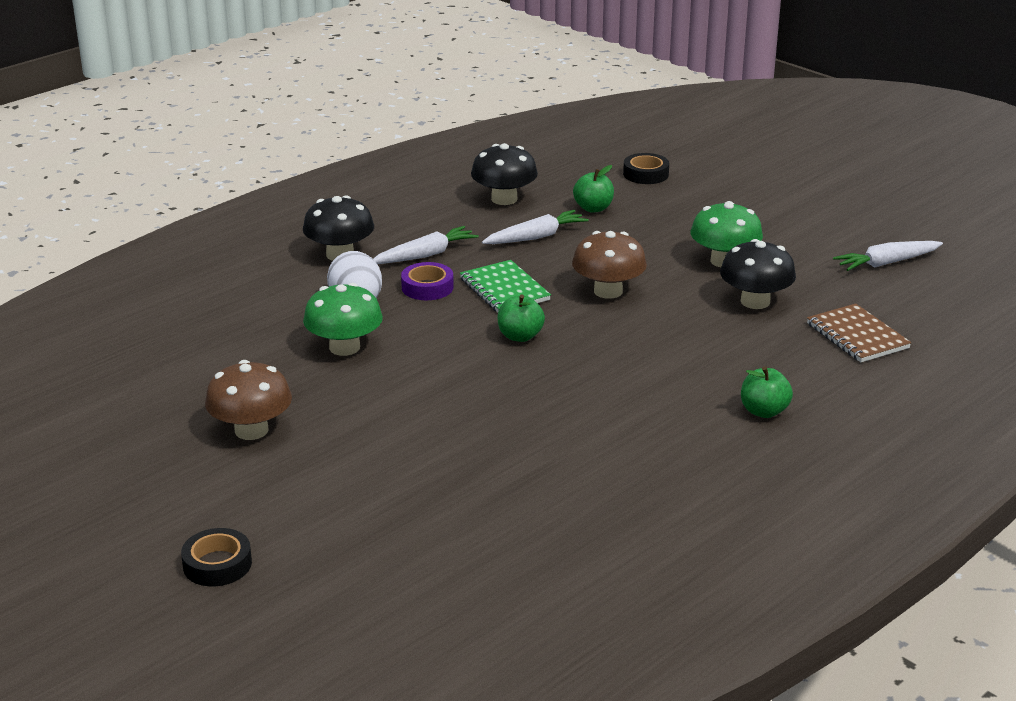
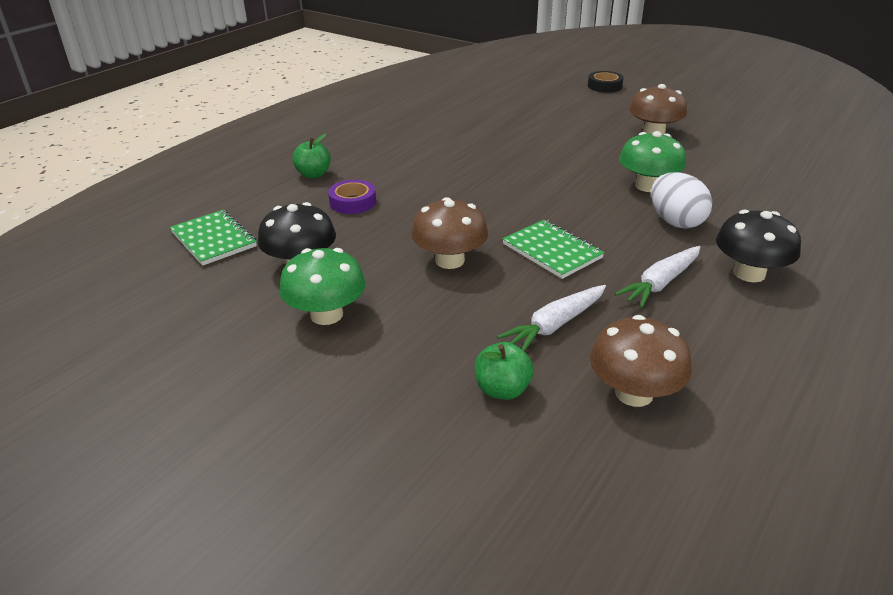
camera: 170 degrees right, 5 degrees up
purple tape [401,262,454,300] -> purple tape moved to [328,180,376,214]
black mushroom [471,143,538,205] -> brown mushroom [590,315,692,407]
green apple [498,295,545,342] -> none
black tape [623,153,669,184] -> none
brown notebook [807,304,912,362] -> green notebook [170,210,257,266]
white carrot [833,241,943,271] -> none

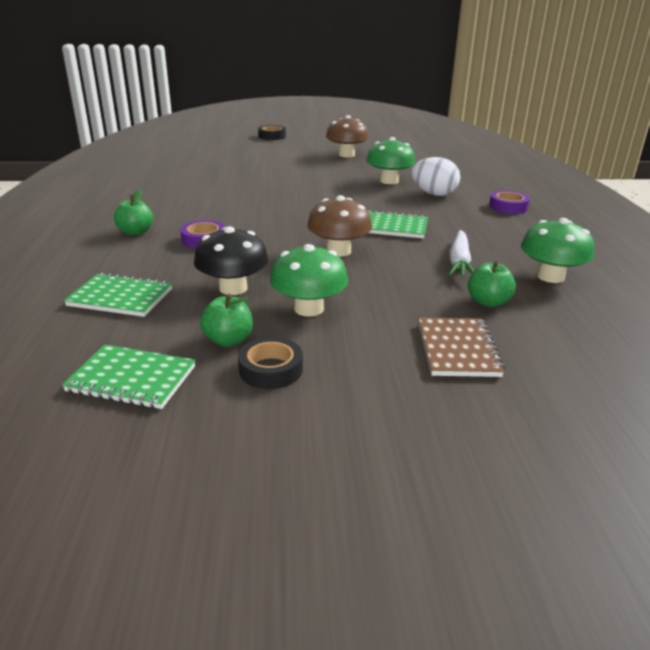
camera: 40 degrees left, 5 degrees down
brown mushroom [590,315,692,407] -> green mushroom [521,218,594,283]
white carrot [615,246,701,308] -> none
black mushroom [716,210,801,282] -> purple tape [489,190,530,214]
none -> green notebook [62,344,196,409]
none -> green apple [200,294,253,347]
none -> black tape [238,337,303,389]
none -> brown notebook [418,317,505,377]

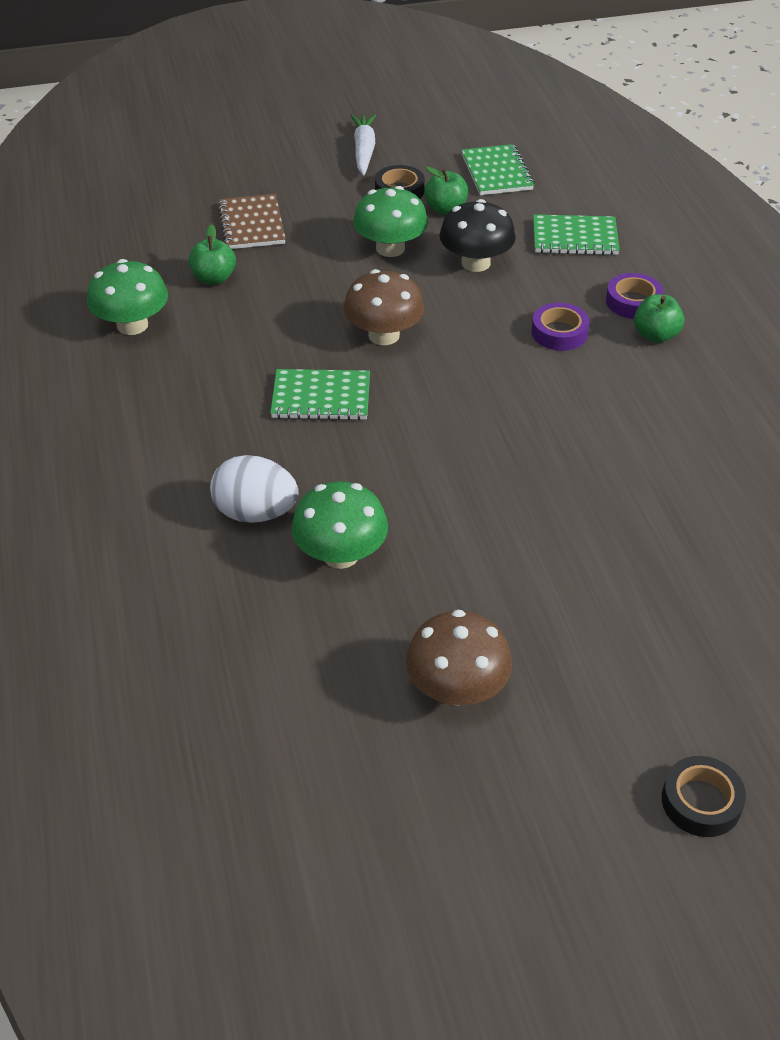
camera: 170 degrees right, 15 degrees up
green notebook [62,344,196,409] -> green notebook turned 75 degrees clockwise [461,144,534,195]
white carrot [449,230,474,277] -> white carrot moved to [350,114,376,175]
purple tape [489,190,530,214] -> purple tape moved to [606,273,663,319]

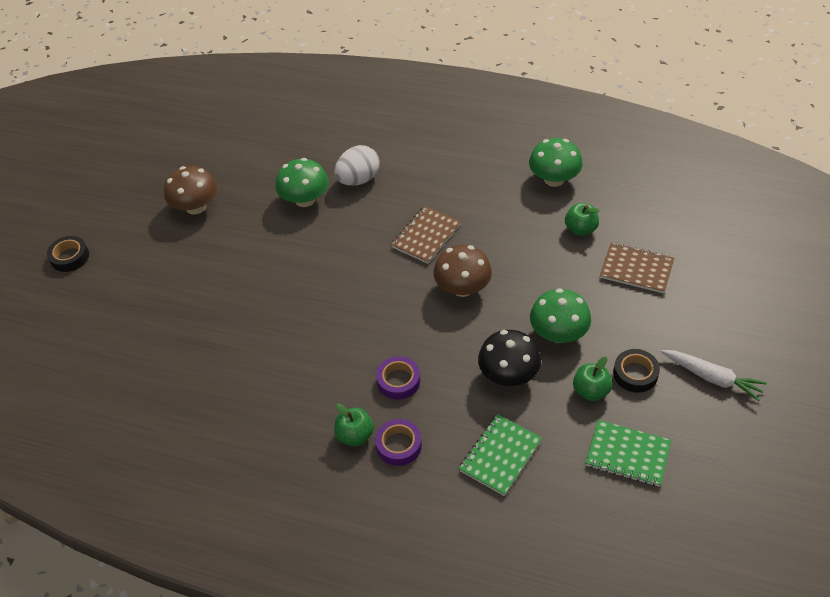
camera: 125 degrees right, 5 degrees up
green notebook [270,369,370,420] -> brown notebook [391,206,461,264]

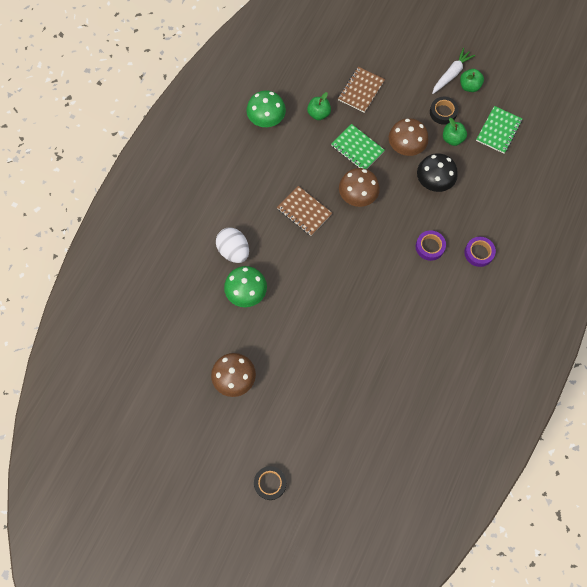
camera: 85 degrees left, 20 degrees up
green apple [334,404,374,446] -> green apple moved to [460,69,484,92]
green notebook [459,414,542,496] -> green notebook moved to [331,124,385,169]
green mushroom [530,288,591,343] -> brown mushroom [389,118,428,156]

